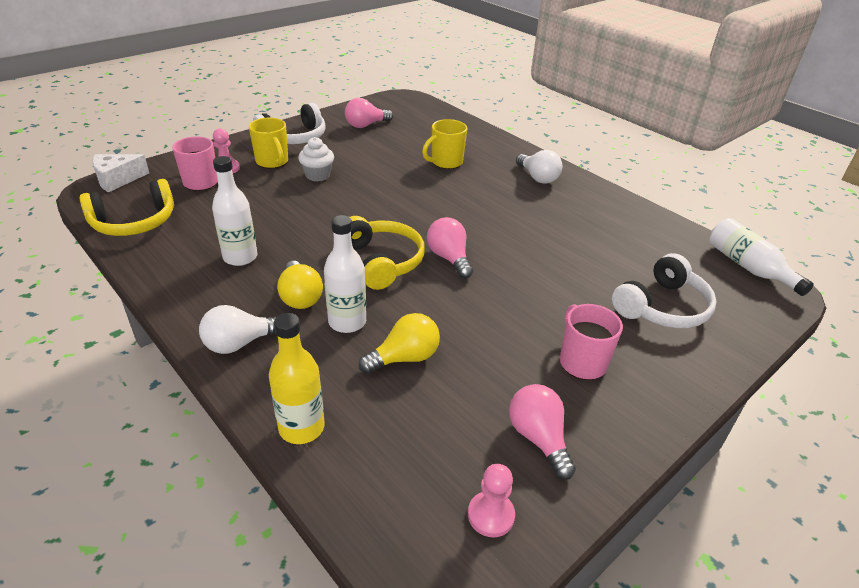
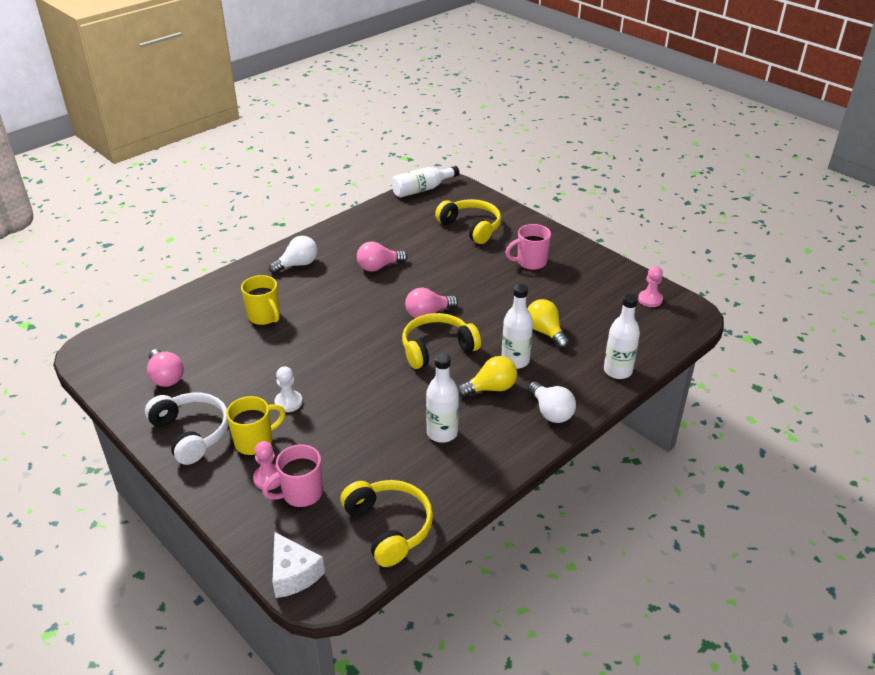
camera: 90 degrees left, 0 degrees up
yellow bottle [269,313,325,444] -> white bottle [604,294,640,379]
white cupcake [298,137,334,181] -> white pawn [274,366,303,412]
pink light bulb [509,384,576,480] -> pink light bulb moved to [357,242,408,271]
white headphones [612,253,717,328] -> yellow headphones [435,199,501,244]

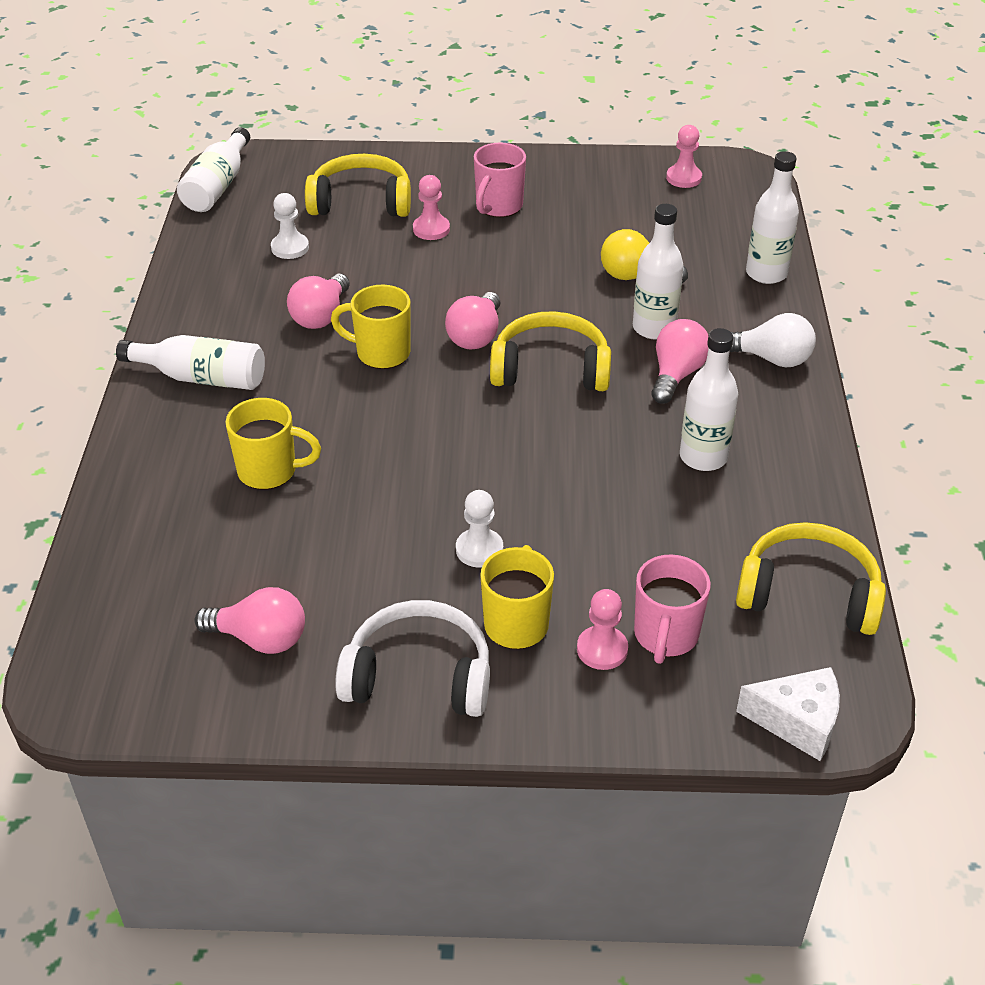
camera: 45 degrees left, 5 degrees up
white light bulb [269,236,318,274] -> white bottle [116,335,265,390]
yellow headphones [402,313,481,369] -> yellow headphones turned 75 degrees clockwise [490,311,611,391]
yellow light bulb [458,356,517,397] -> pink light bulb [651,319,709,404]
none -> white pawn [271,193,309,259]
none -> yellow mug [331,285,411,369]
none -> pink pawn [413,175,450,240]

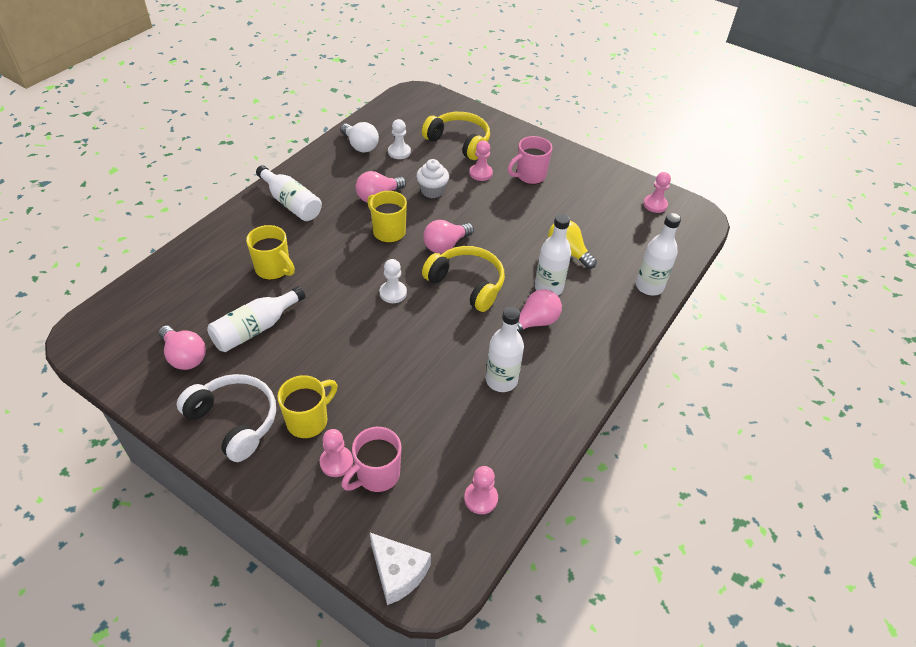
camera: 30 degrees right, 5 degrees up
white bottle [177,127,250,212] -> white bottle moved to [207,286,305,352]
white pawn [456,490,503,567] -> white pawn moved to [379,259,407,303]
white light bulb [730,313,816,367] -> white light bulb moved to [340,122,379,152]
yellow headphones [736,522,886,635] -> pink pawn [464,466,498,514]
none -> white cupcake [416,159,449,198]

